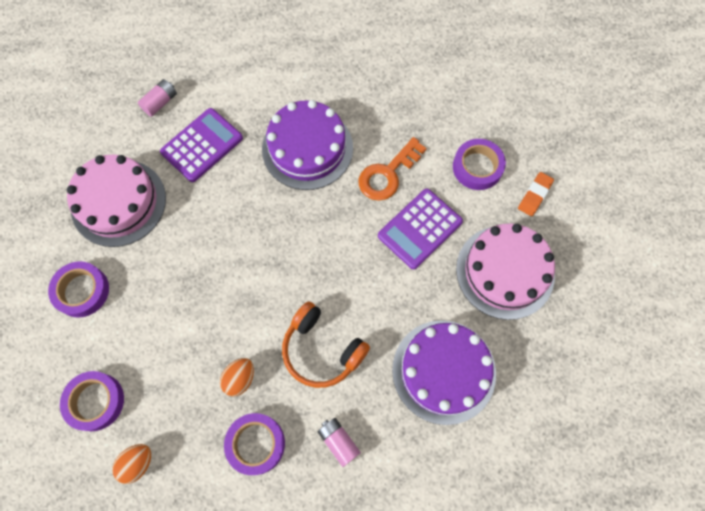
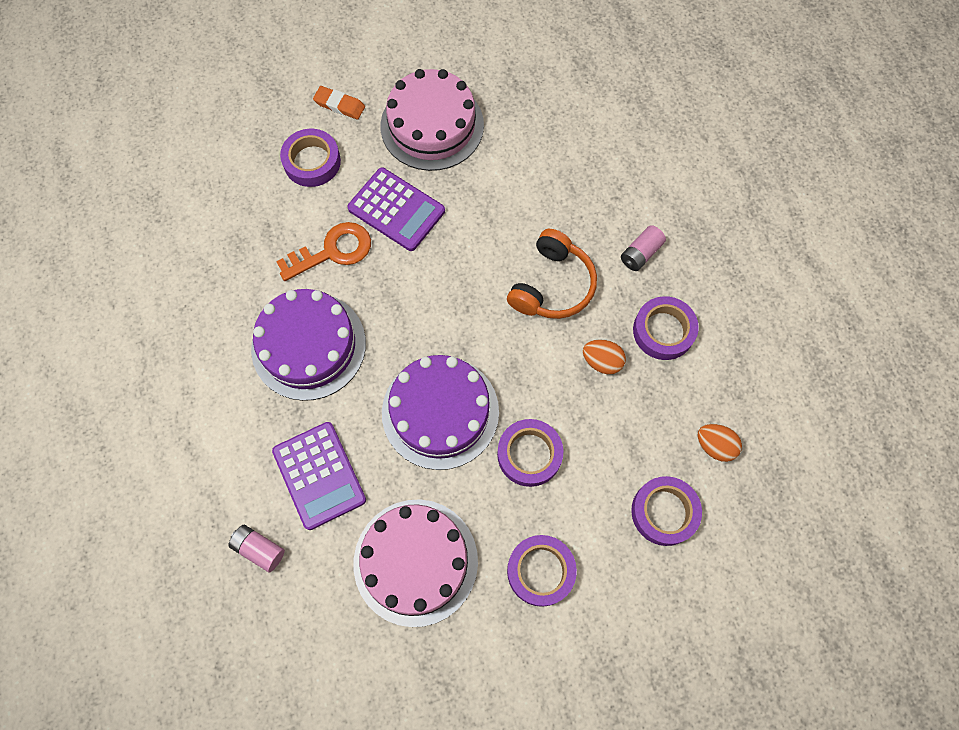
camera: 100 degrees left, 0 degrees up
purple calculator [160,108,243,182] -> purple calculator turned 150 degrees counterclockwise [272,422,366,530]
orange key [359,137,427,201] -> orange key turned 60 degrees counterclockwise [276,222,371,281]
purple cake [392,320,496,425] -> purple cake moved to [382,355,499,470]
none -> purple tape [497,419,564,487]

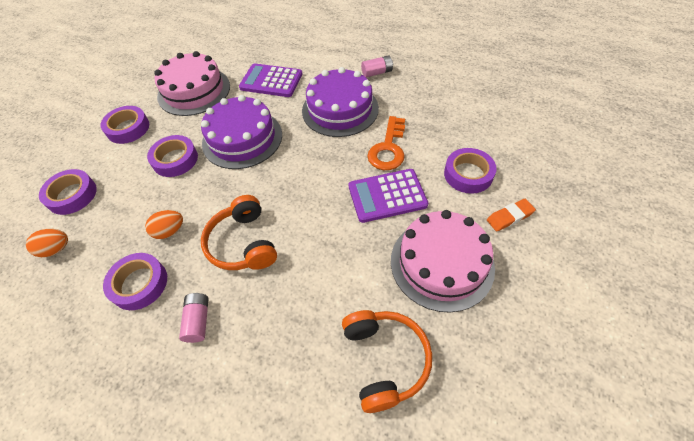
camera: 135 degrees right, 15 degrees down
pink battery [228,525,285,572] -> pink battery moved to [361,55,393,78]
none -> orange headphones [342,310,432,413]

